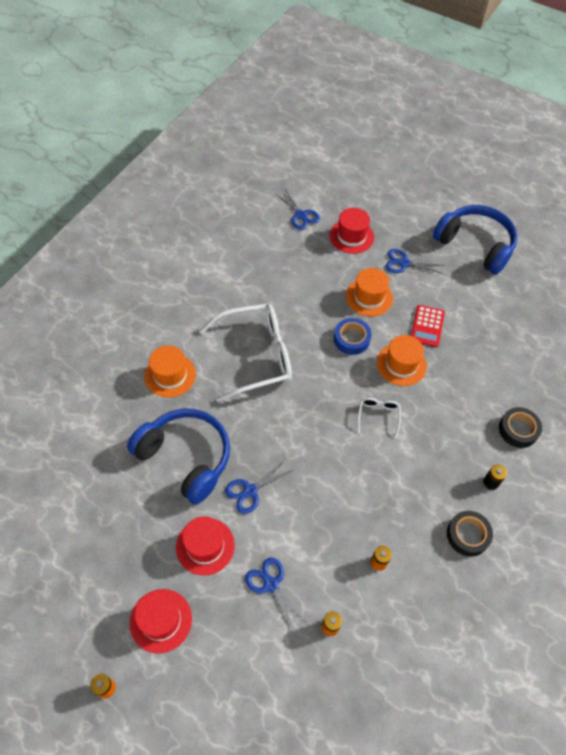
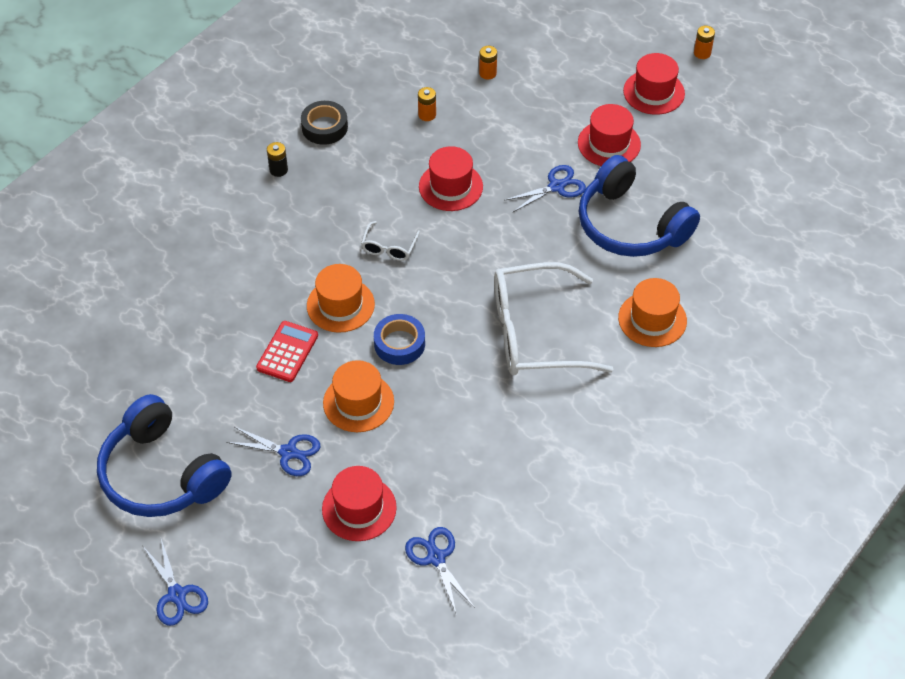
camera: 170 degrees left, 5 degrees down
blue scissors [245,557,308,634] -> blue scissors moved to [144,539,208,626]
black tape [499,407,542,448] -> none
none -> red hat [419,146,483,211]

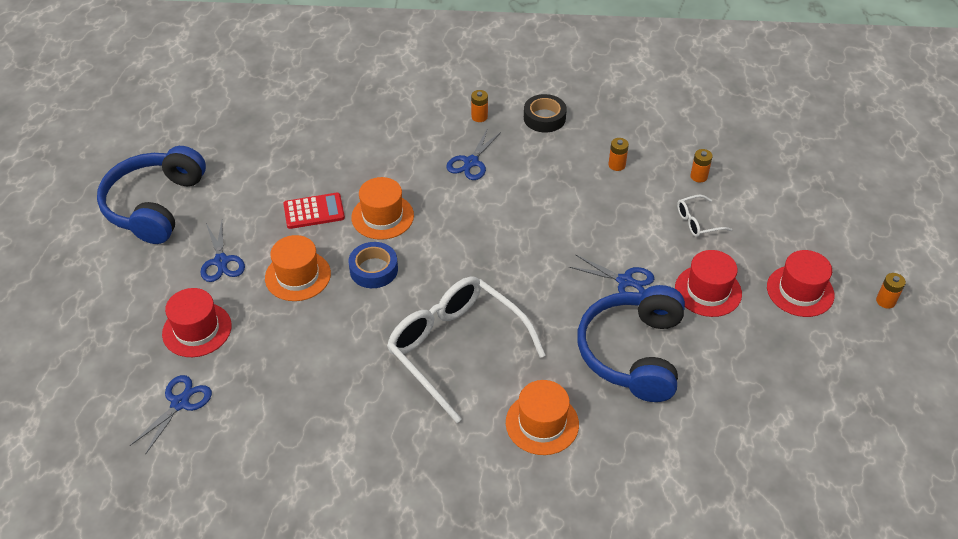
camera: 55 degrees right, 5 degrees down
blue scissors [144,539,208,626] -> blue scissors moved to [446,128,501,180]
black battery [267,142,288,177] -> orange battery [471,90,488,122]
white glasses [361,221,420,261] -> white glasses moved to [677,195,732,237]
red hat [419,146,483,211] -> none

